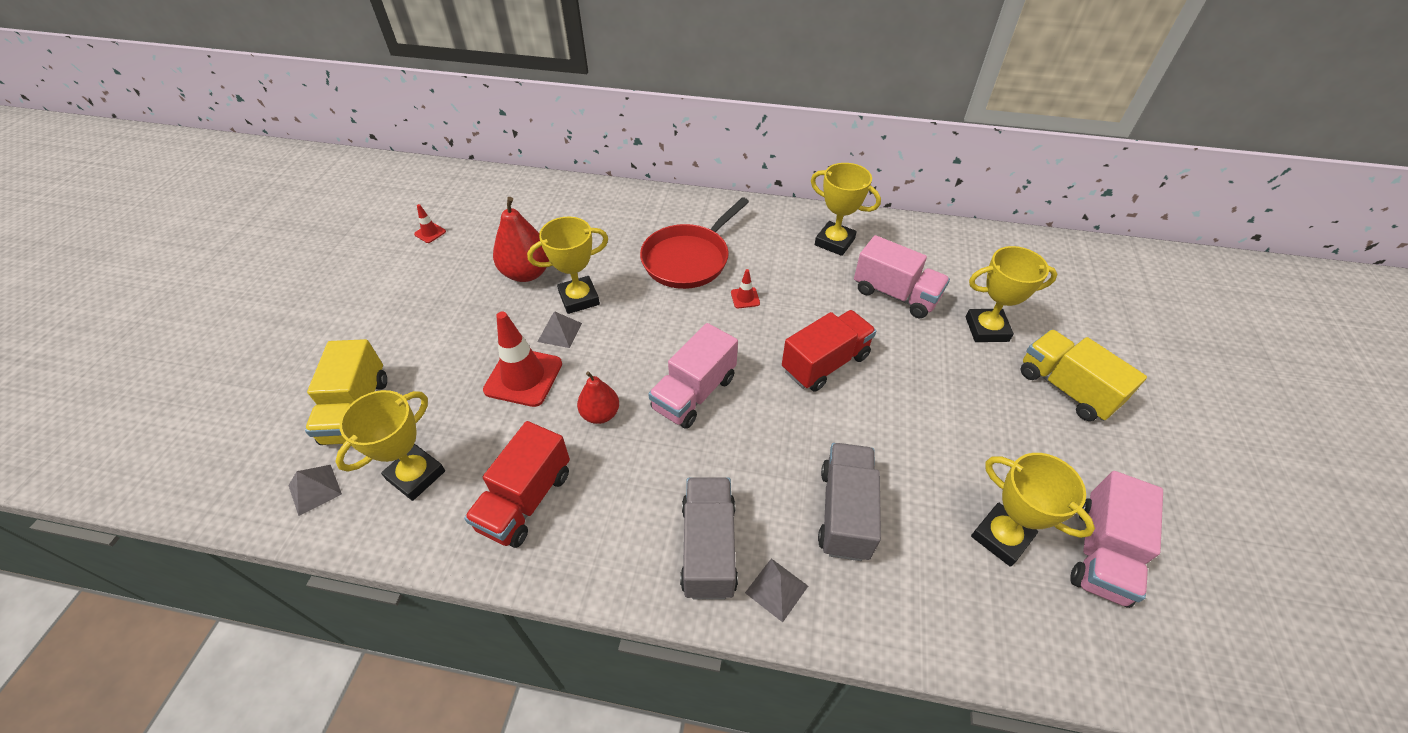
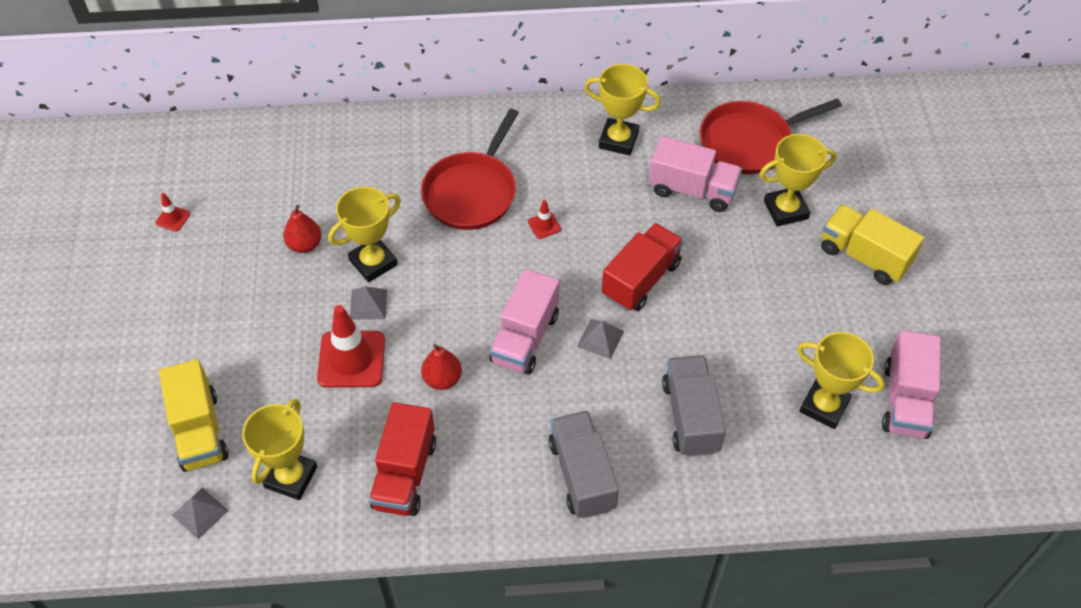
camera: 15 degrees left, 5 degrees up
red pear [493,197,549,282] -> red pear [283,205,321,253], size x0.63
grey pyramid [745,559,808,622] -> grey pyramid moved to [577,319,624,359]
none -> red pan [700,99,842,174]

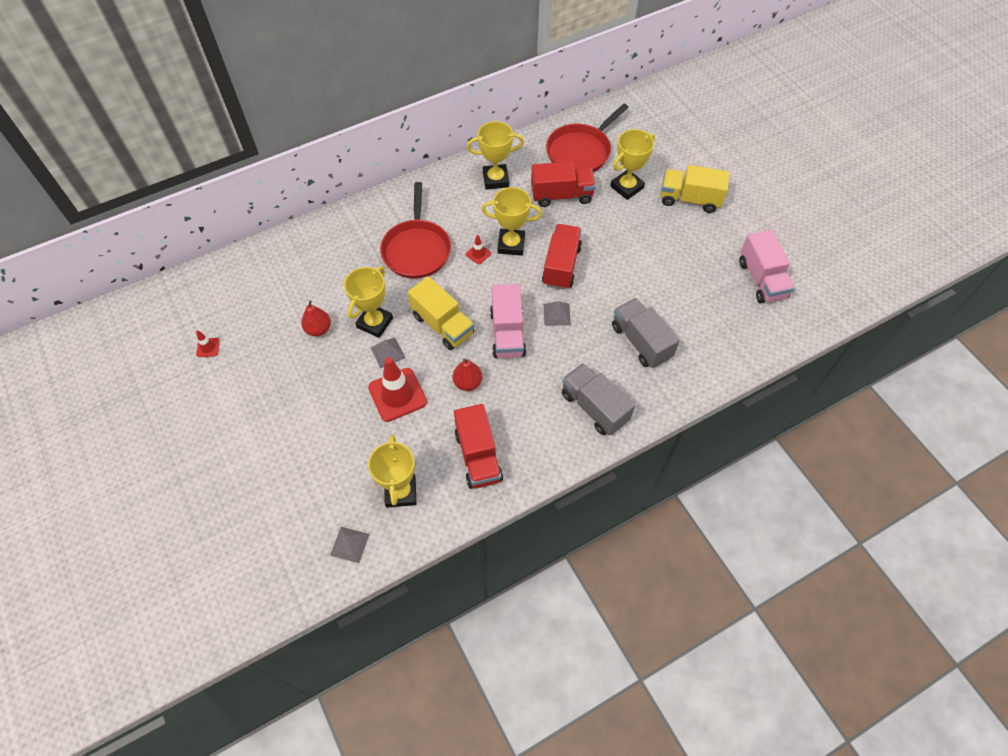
camera: 25 degrees left, 5 degrees up
yellow truck [159,359,229,472] -> yellow truck moved to [408,276,474,350]
pink truck [649,136,742,212] -> red truck [531,162,596,207]
yellow trophy [797,332,885,429] -> yellow trophy moved to [481,187,542,256]

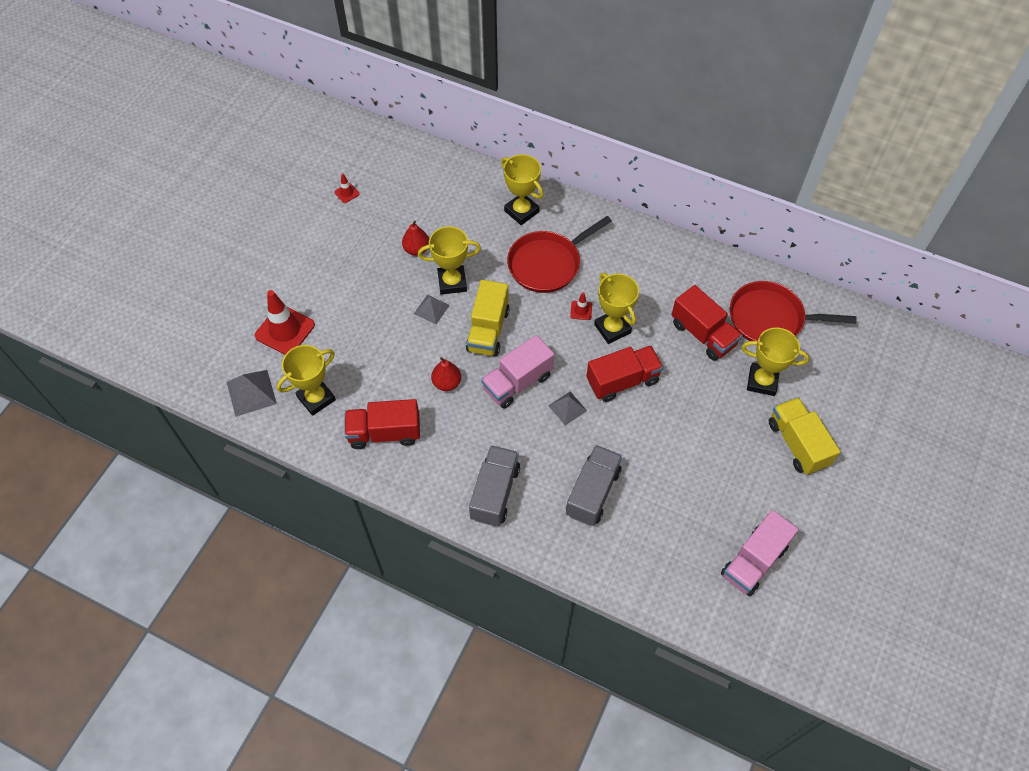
camera: 55 degrees right, 0 degrees up
grey pyramid [330,527,370,563] -> grey pyramid [227,370,277,417], size x1.50
red traffic cone [368,357,427,422] -> red traffic cone moved to [255,290,315,355]
red truck [454,404,503,489] -> red truck turned 45 degrees clockwise [344,399,420,449]
yellow trophy [467,121,524,190] -> yellow trophy moved to [501,154,544,225]

